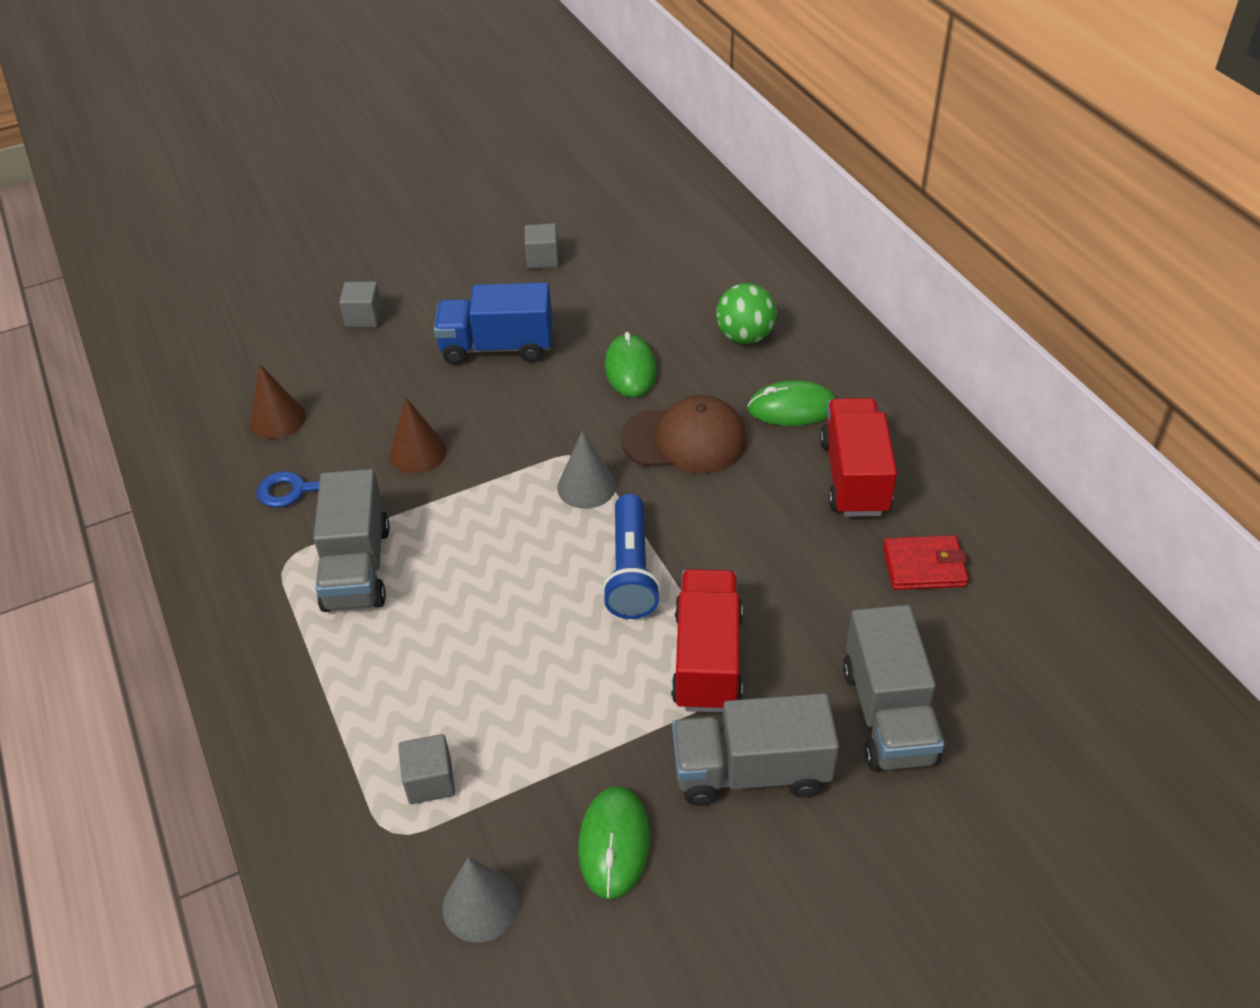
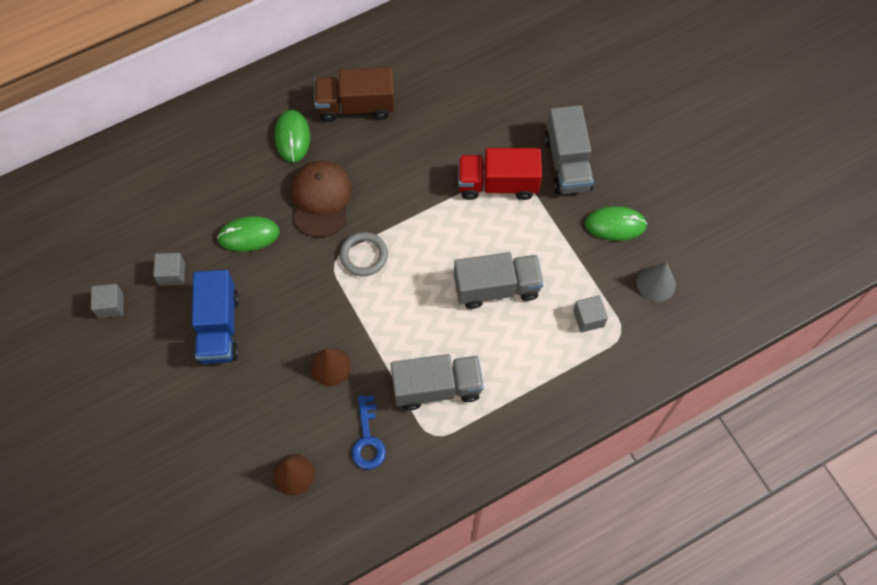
camera: 95 degrees left, 20 degrees up
grey cube [339,281,382,328] -> grey cube moved to [153,253,185,286]
grey cone [557,431,616,509] -> grey ring [340,232,388,276]
blue flashlight [602,494,661,619] -> none
green ball [716,283,777,344] -> none
red truck [820,398,897,517] -> brown truck [314,67,395,122]
grey truck [843,605,944,771] -> grey truck moved to [454,252,544,309]
red wallet [883,535,968,590] -> none

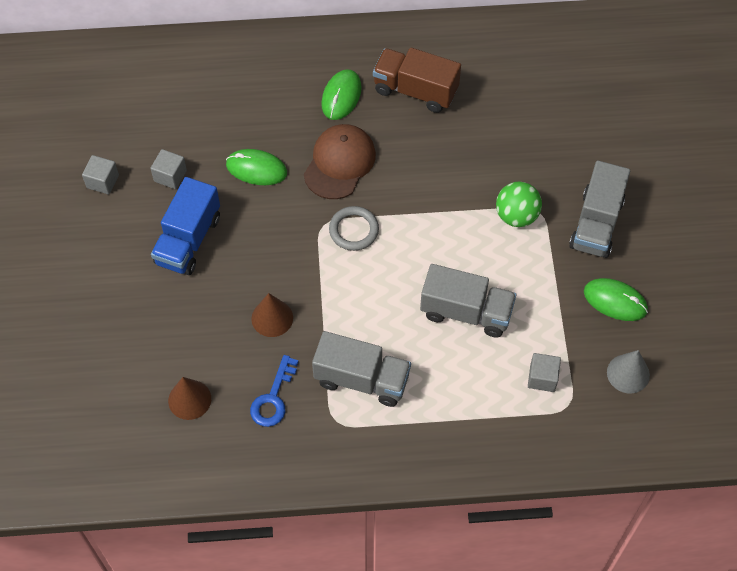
camera: 25 degrees right, 5 degrees down
red truck [458,148,542,200] -> green ball [496,182,542,227]

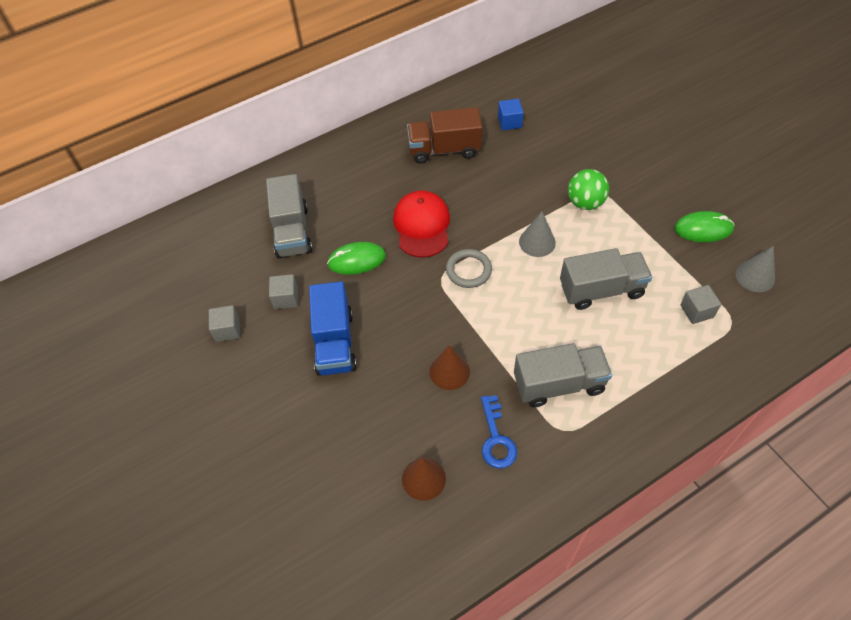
camera: 25 degrees left, 5 degrees down
brown cap [304,124,376,199] -> red cap [393,191,450,258]
green mouse [321,69,362,120] -> none
grey truck [569,161,630,258] -> grey truck moved to [266,174,313,258]
none -> blue cube [498,99,524,130]
none -> grey cone [519,212,556,257]

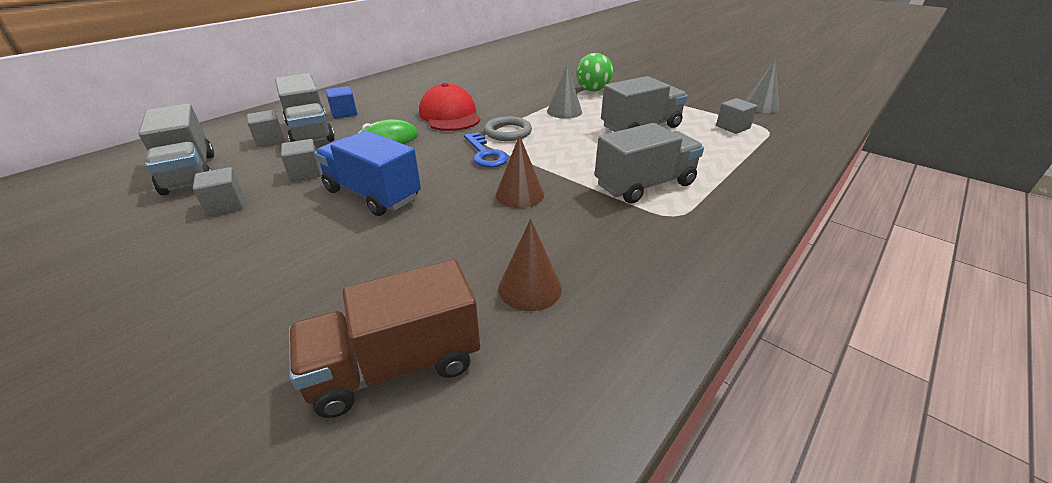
camera: 20 degrees left, 20 degrees down
blue truck [309,281,357,376] -> blue truck turned 150 degrees clockwise [314,130,421,216]
brown truck [407,107,482,164] -> brown truck moved to [289,259,480,418]
blue key [481,395,517,468] -> blue key moved to [464,132,509,168]
blue cube [498,99,524,130] -> blue cube moved to [325,86,357,119]
green mouse [674,211,735,242] -> none
none -> grey truck [139,104,214,195]
none -> grey cube [247,110,285,147]

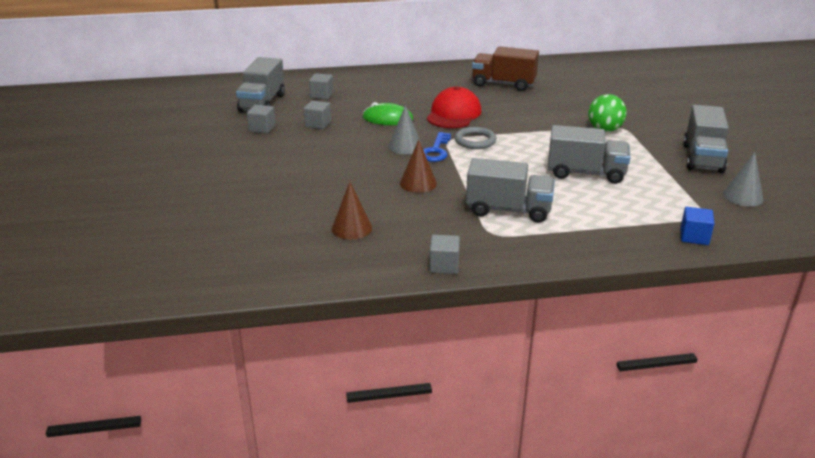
camera: 40 degrees right, 5 degrees down
grey truck [275,73,335,142] -> grey truck moved to [683,105,729,173]
brown truck [289,259,480,418] -> brown truck moved to [472,46,539,91]
blue truck [314,130,421,216] -> none
blue cube [325,86,357,119] -> blue cube moved to [680,207,715,245]
grey cone [547,65,582,119] -> grey cone moved to [388,105,423,154]
grey cube [716,98,757,134] -> grey cube moved to [429,235,460,274]

